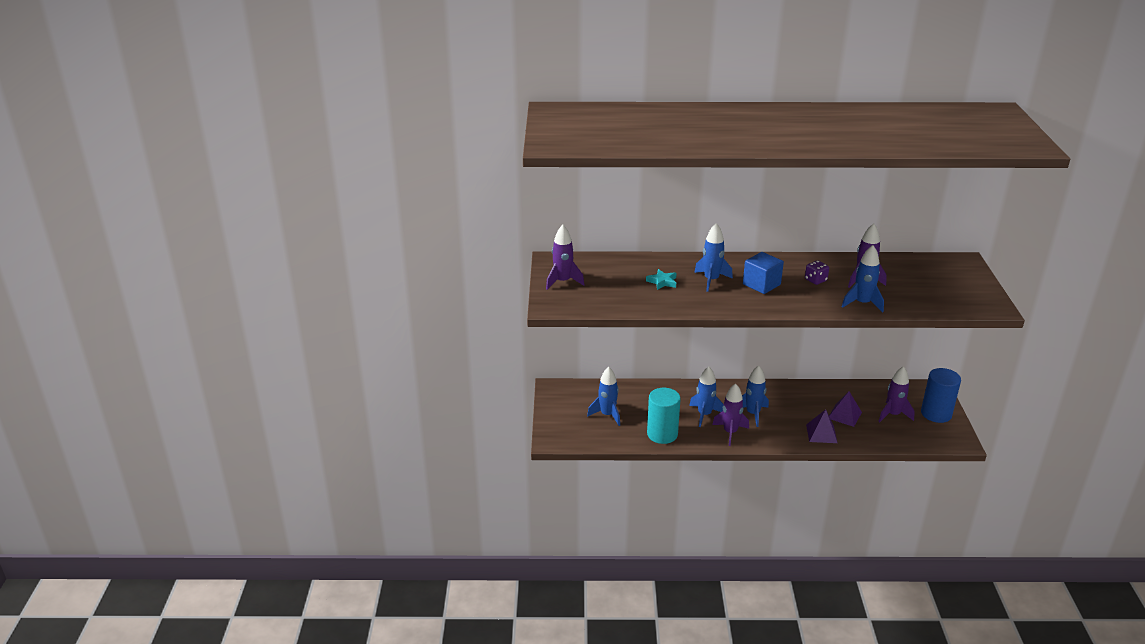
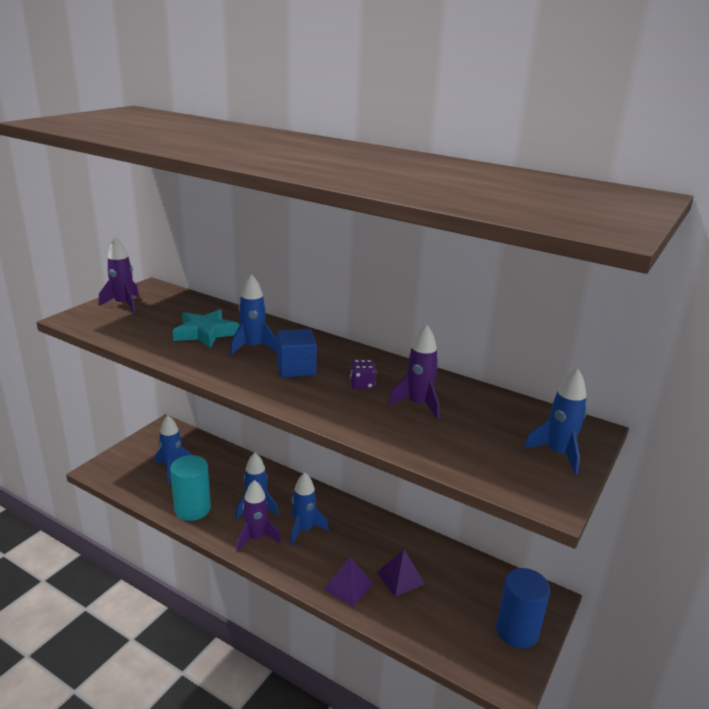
camera: 30 degrees right, 5 degrees down
turquoise star [646,269,676,290] -> turquoise star [173,309,239,348], size x1.73
blue rocket [842,245,884,313] -> blue rocket moved to [524,368,587,475]
purple rocket [878,366,915,422] -> none

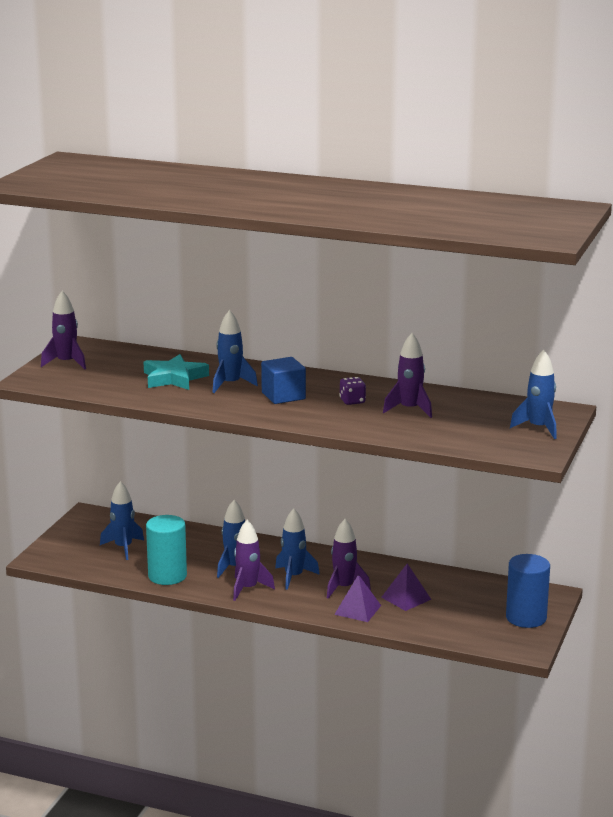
camera: 10 degrees left, 5 degrees down
none -> purple rocket [327,519,371,599]

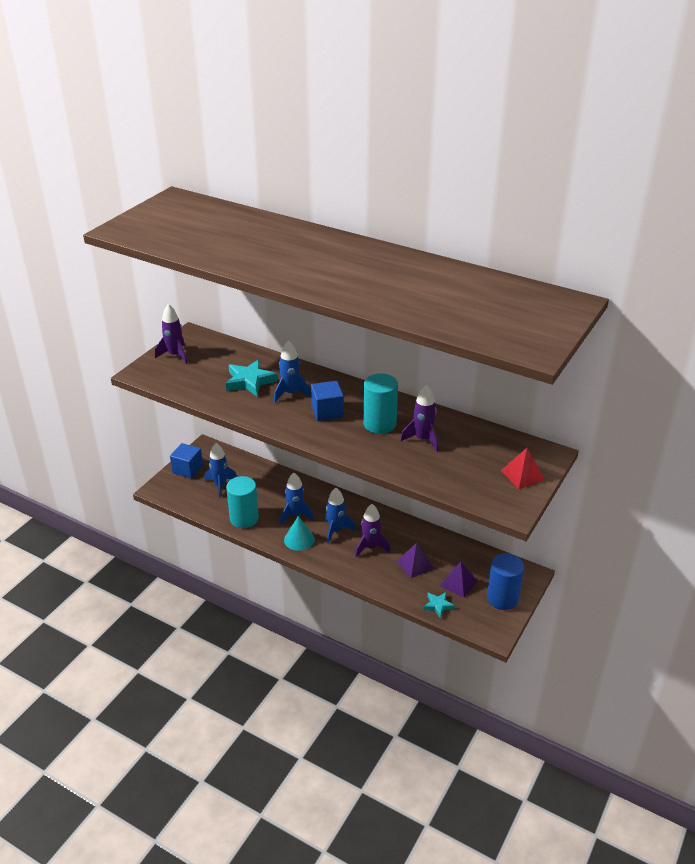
camera: 10 degrees right, 15 degrees up
purple rocket [233,520,275,601] -> turquoise cone [284,516,315,551]
purple pyramid [334,574,381,622] -> purple pyramid moved to [440,562,477,598]
purple dice [339,377,366,405] -> turquoise cylinder [364,374,398,434]
blue rocket [510,349,557,439] -> red pyramid [501,448,545,489]
none -> blue cube [170,443,203,479]
none -> turquoise star [423,592,455,618]

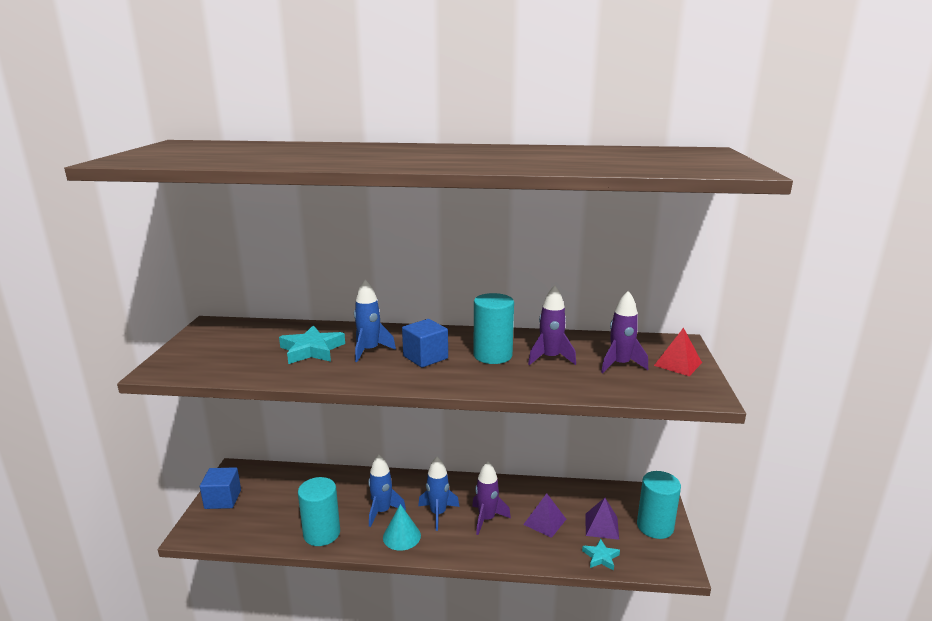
camera: 25 degrees left, 15 degrees down
purple rocket [155,304,188,364] -> purple rocket moved to [601,291,648,373]
blue rocket [205,443,237,498] -> none
blue cylinder [487,553,524,610] -> turquoise cylinder [637,471,681,539]

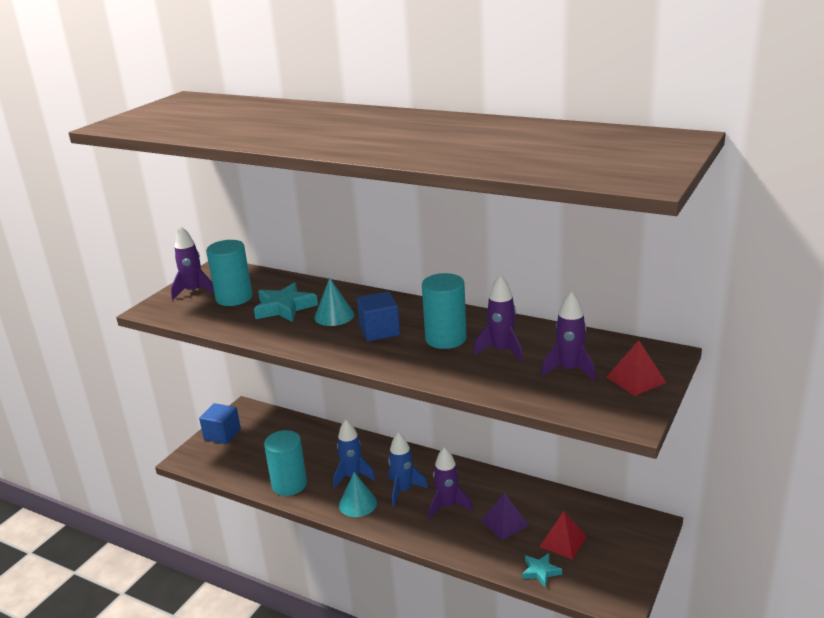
camera: 25 degrees right, 5 degrees up
blue rocket [354,279,396,362] -> turquoise cone [314,278,354,326]
purple pyramid [585,498,619,540] -> red pyramid [539,511,587,560]
turquoise cylinder [637,471,681,539] -> turquoise cylinder moved to [206,240,253,306]
none -> purple rocket [171,226,215,300]

